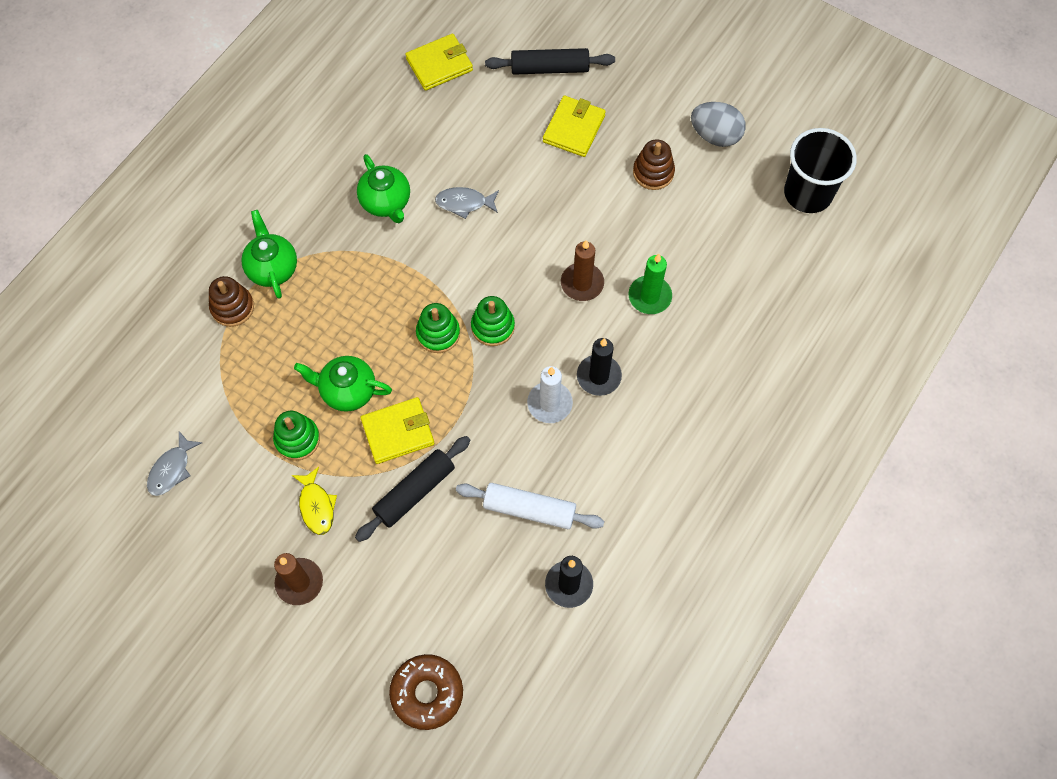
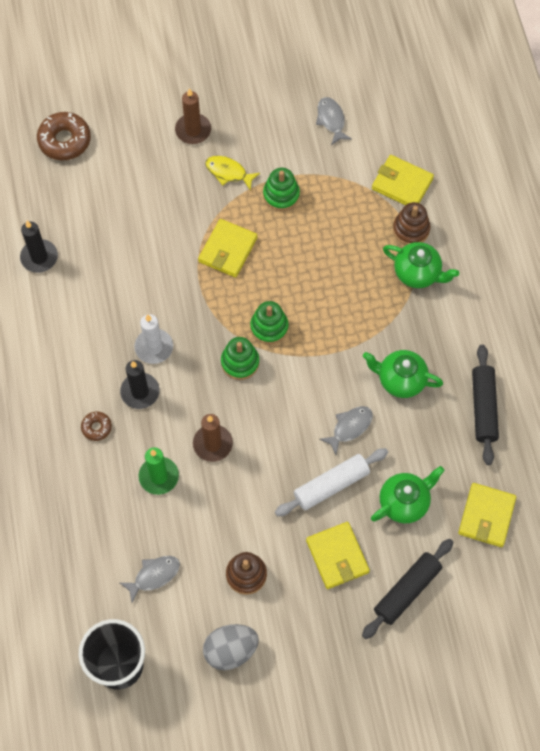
camera: 135 degrees right, 0 degrees up
green teapot [294,356,392,412] -> green teapot moved to [371,466,445,523]
black rolling pin [355,436,470,542] -> black rolling pin moved to [472,345,499,465]
white rolling pin [456,483,604,529] -> white rolling pin moved to [275,448,388,516]
none -> brown donut [81,412,112,441]
none -> grey fish [120,556,180,603]
none -> yellow wallet [372,155,434,205]

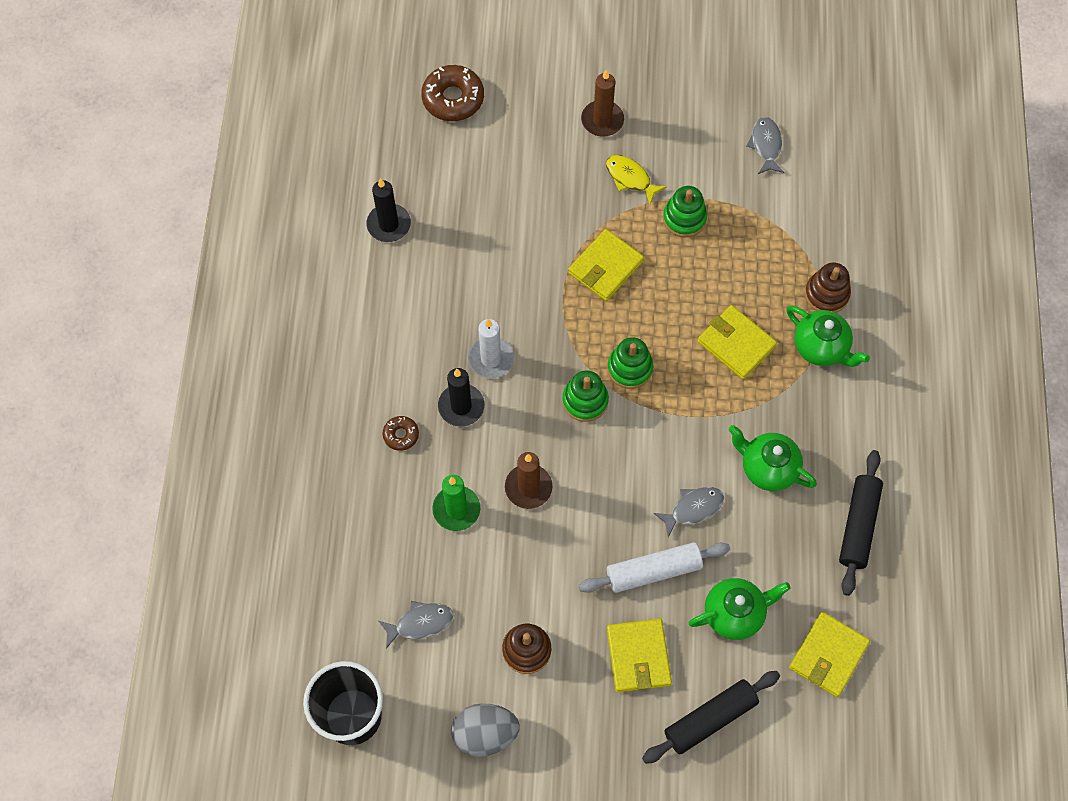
camera: 15 degrees right, 0 degrees up
yellow wallet [372,155,434,205] -> yellow wallet moved to [698,305,777,379]

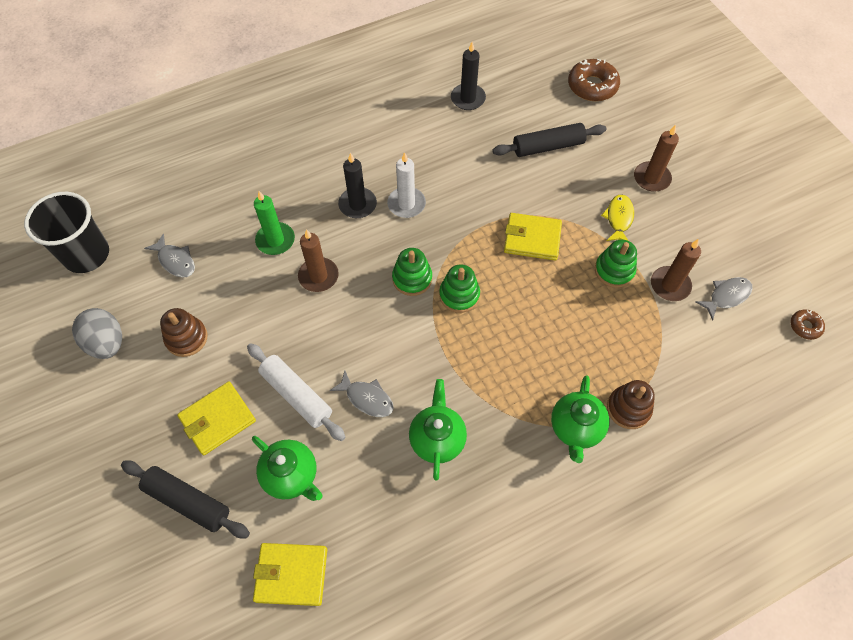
camera: 60 degrees right, 5 degrees down
brown donut [383,416,419,451] -> brown donut moved to [791,309,825,340]
yellow wallet [698,305,777,379] -> none
black rolling pin [839,450,883,596] -> black rolling pin moved to [492,123,606,157]
none -> brown candle [651,239,701,301]

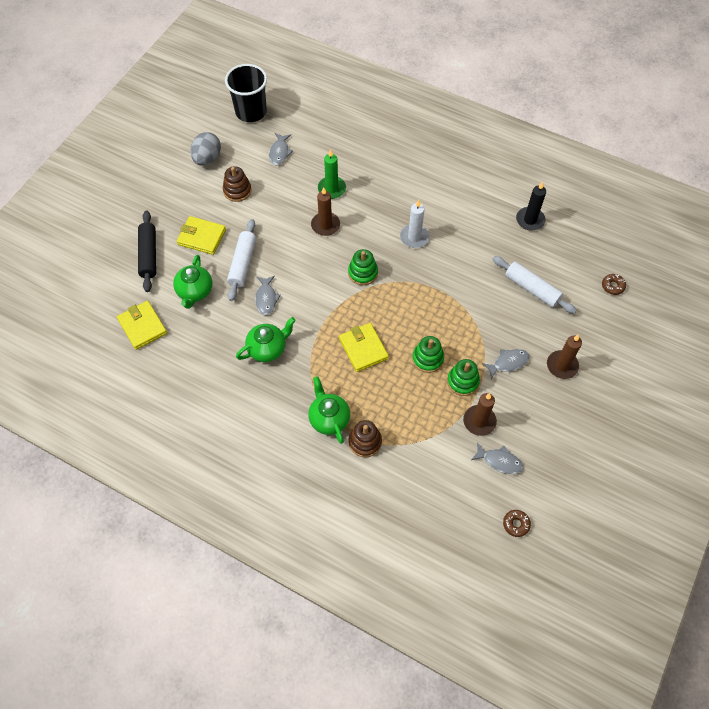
camera: 55 degrees right, 0 degrees up
black candle [338,153,377,218] -> none
green stacking toy [439,264,480,313] -> green stacking toy moved to [412,336,444,373]
black rolling pin [492,123,606,157] -> white rolling pin [493,256,577,314]
yellow wallet [504,213,562,260] -> yellow wallet moved to [339,323,389,372]
green teapot [551,375,610,463] -> green teapot turned 90 degrees clockwise [308,376,350,444]
brown donut [568,59,620,101] -> brown donut [602,274,626,295], size x0.53
yellow fish [601,195,634,241] -> grey fish [482,349,530,379]

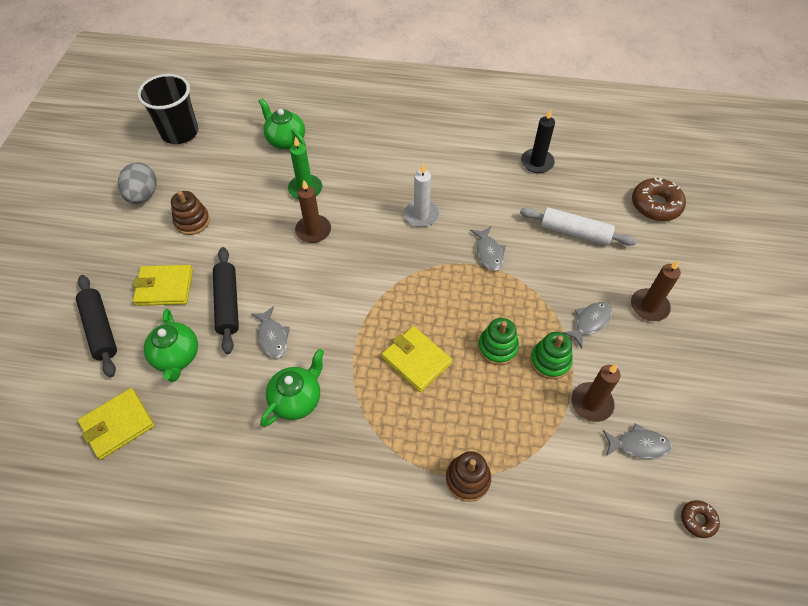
camera: 20 degrees left, 5 degrees down
yellow wallet [117,301,167,350] -> yellow wallet turned 75 degrees counterclockwise [78,388,155,460]
white rolling pin [227,219,256,301] -> black rolling pin [213,247,239,354]
grey fish [269,133,293,165] -> grey fish moved to [470,226,506,271]
green teapot [308,376,350,444] -> green teapot moved to [259,98,306,149]
green stacking toy [348,249,378,285] -> none
brown donut [602,274,626,295] -> brown donut [632,177,686,221], size x1.90

